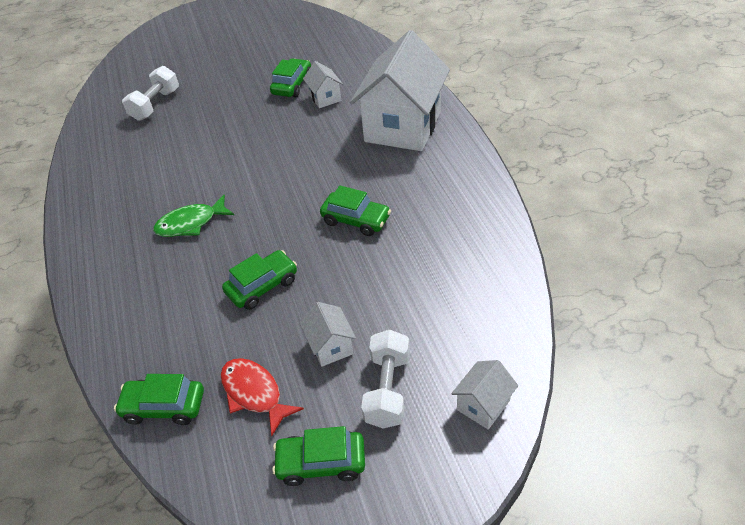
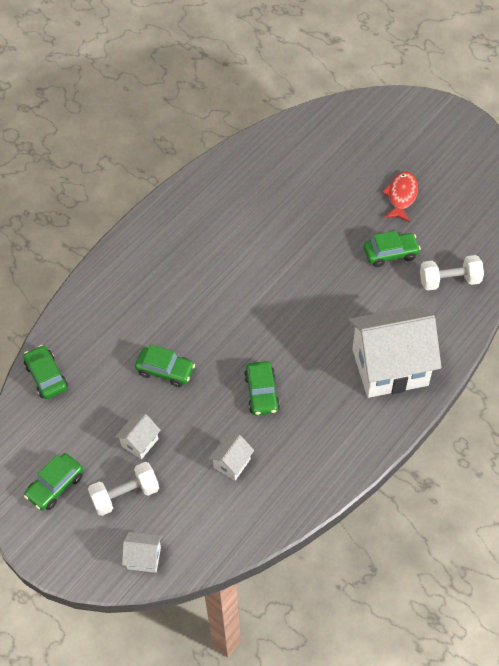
camera: 55 degrees right, 10 degrees up
white dumbbell [122,66,179,121] -> white dumbbell moved to [420,255,484,291]
green fish [153,195,234,237] -> none
red fish [221,358,304,436] -> red fish moved to [382,172,418,222]
green car [272,426,365,486] -> green car turned 105 degrees counterclockwise [24,453,83,511]
white house [303,61,343,108] -> white house moved to [209,434,254,481]

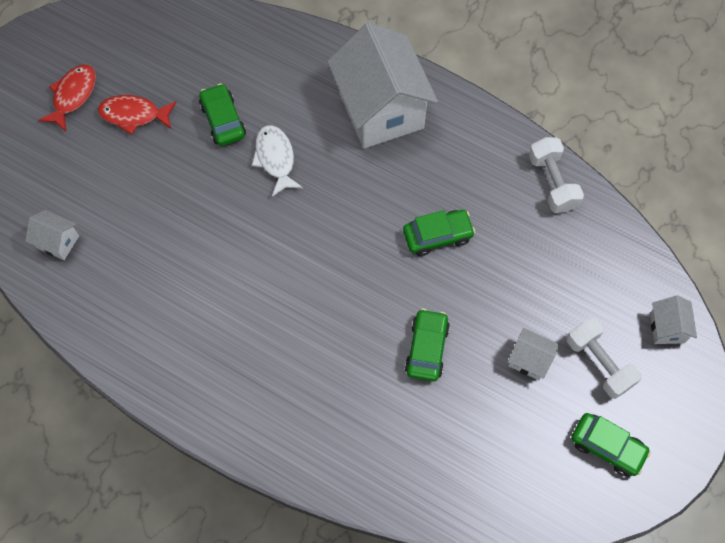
camera: 100 degrees left, 10 degrees up
green car [23,345,68,399] -> none
white house [209,434,254,481] -> white house moved to [25,210,79,260]
white dumbbell [420,255,484,291] -> white dumbbell moved to [528,137,584,213]
none -> red fish [38,65,96,132]
none -> white fish [252,125,303,197]

